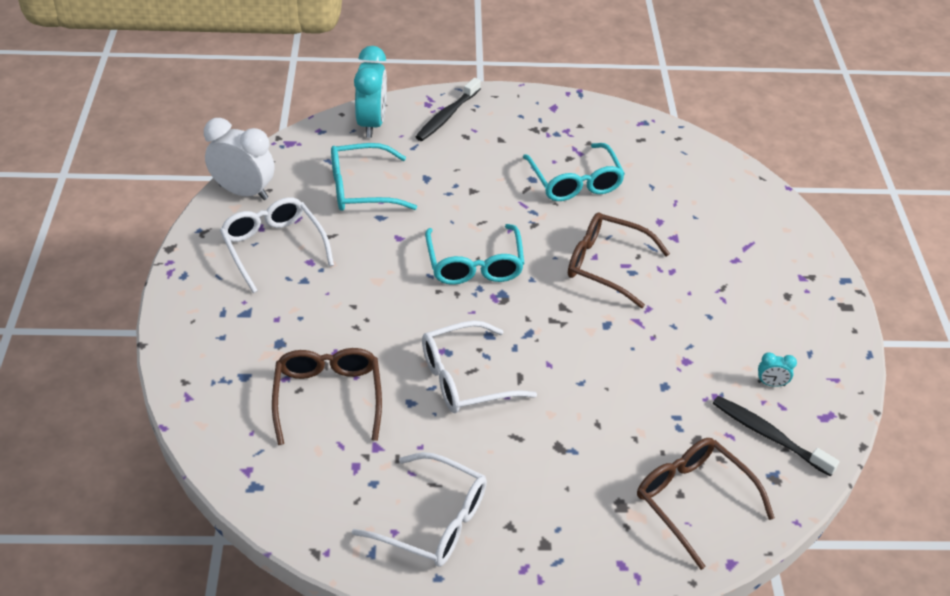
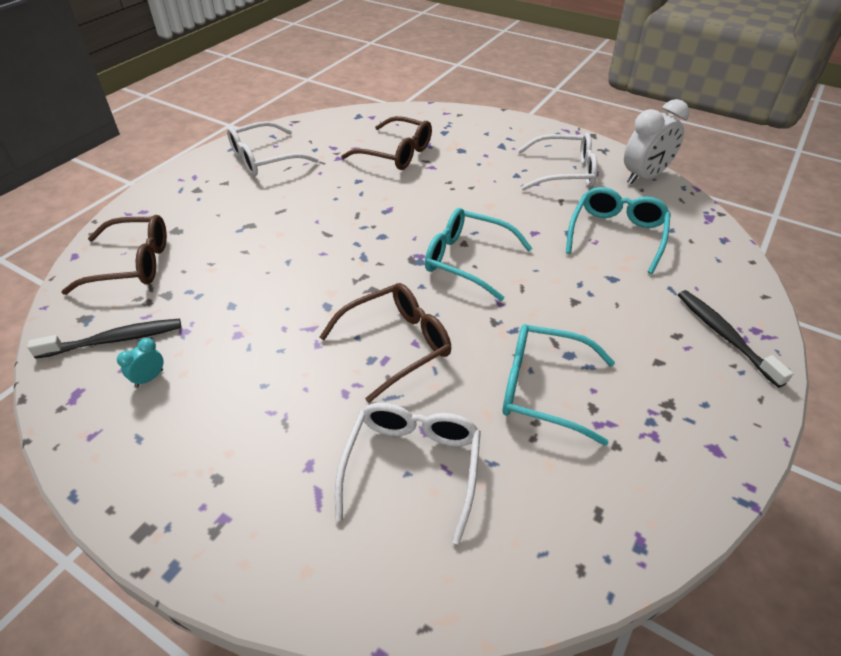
camera: 125 degrees right, 0 degrees up
turquoise clock [354,46,387,138] -> none
white glasses [422,321,537,413] -> white glasses moved to [335,402,481,544]

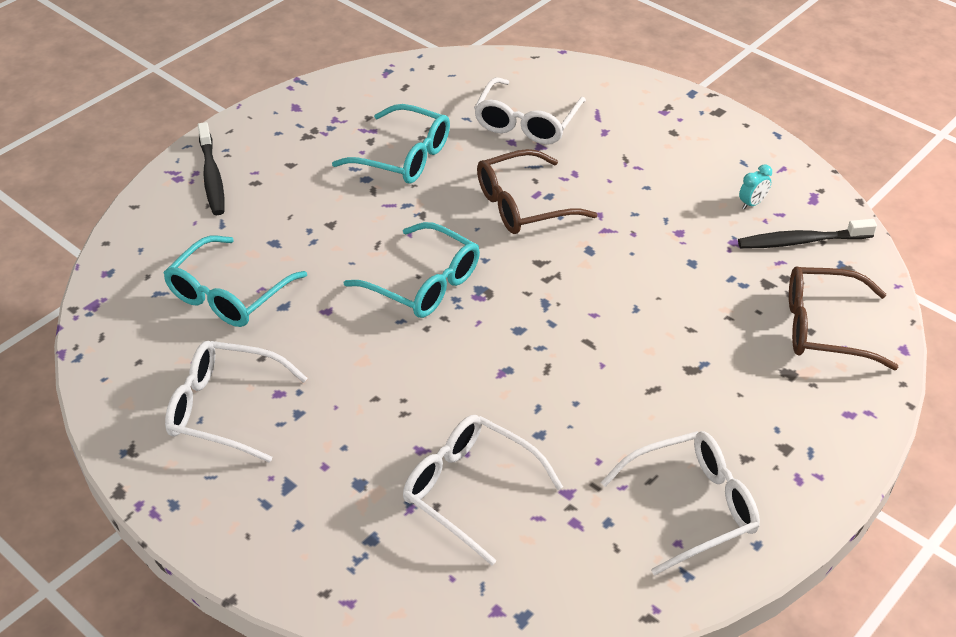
camera: 170 degrees left, 0 degrees up
brown glasses [341,116,432,170] -> white glasses [403,415,563,566]
white clock [624,99,689,185] -> none

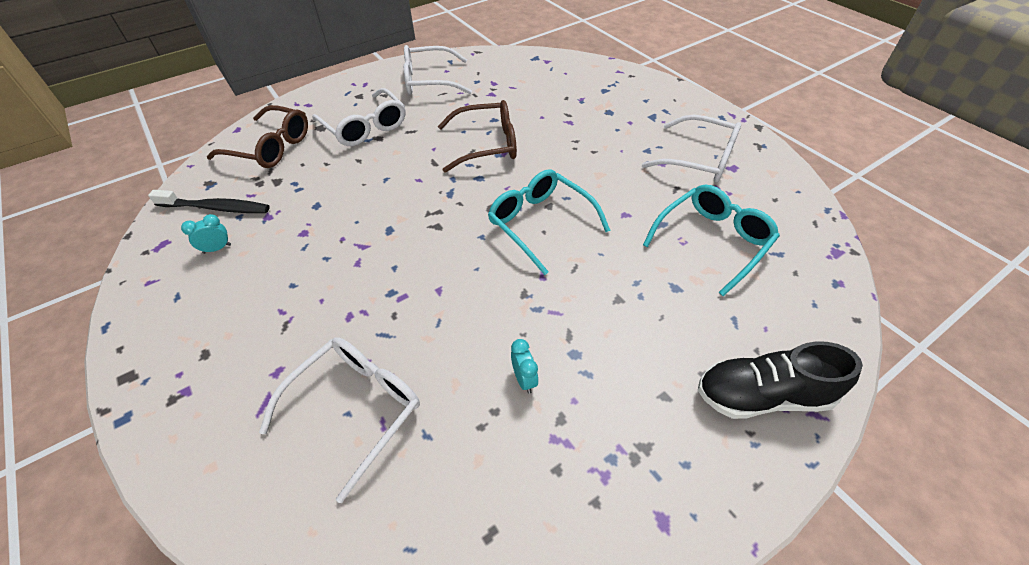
camera: 165 degrees left, 5 degrees up
black toothbrush [198,122,225,215] -> black shoe [698,341,863,419]
turquoise glasses [332,104,450,184] -> turquoise clock [511,339,539,393]
white glasses [403,415,563,566] -> white glasses moved to [312,88,406,146]
brown glasses [477,149,598,234] -> brown glasses moved to [438,100,517,173]

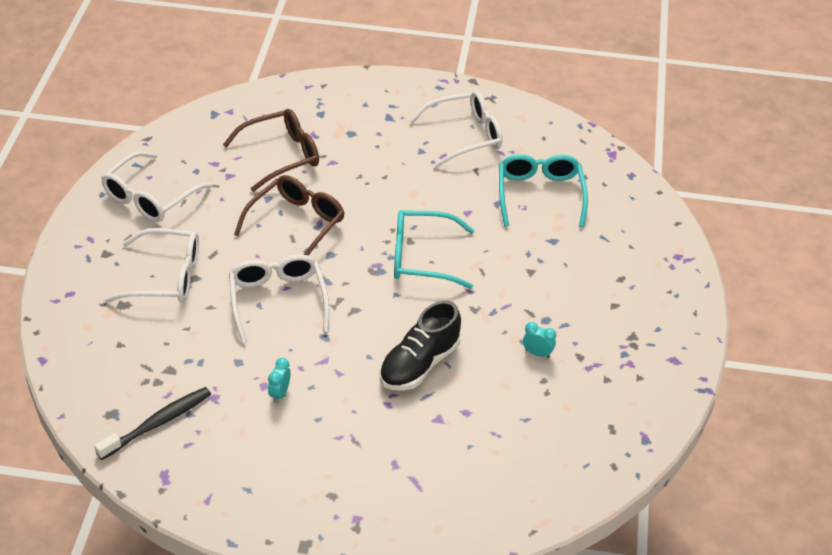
camera: 50 degrees left, 5 degrees down
turquoise clock [181,214,231,254] -> turquoise clock moved to [268,358,291,403]
brown glasses [207,105,308,168] -> brown glasses moved to [223,109,319,192]
white glasses [259,337,420,503] -> white glasses moved to [229,255,329,344]
black shoe [698,341,863,419] -> black shoe moved to [379,301,461,391]

